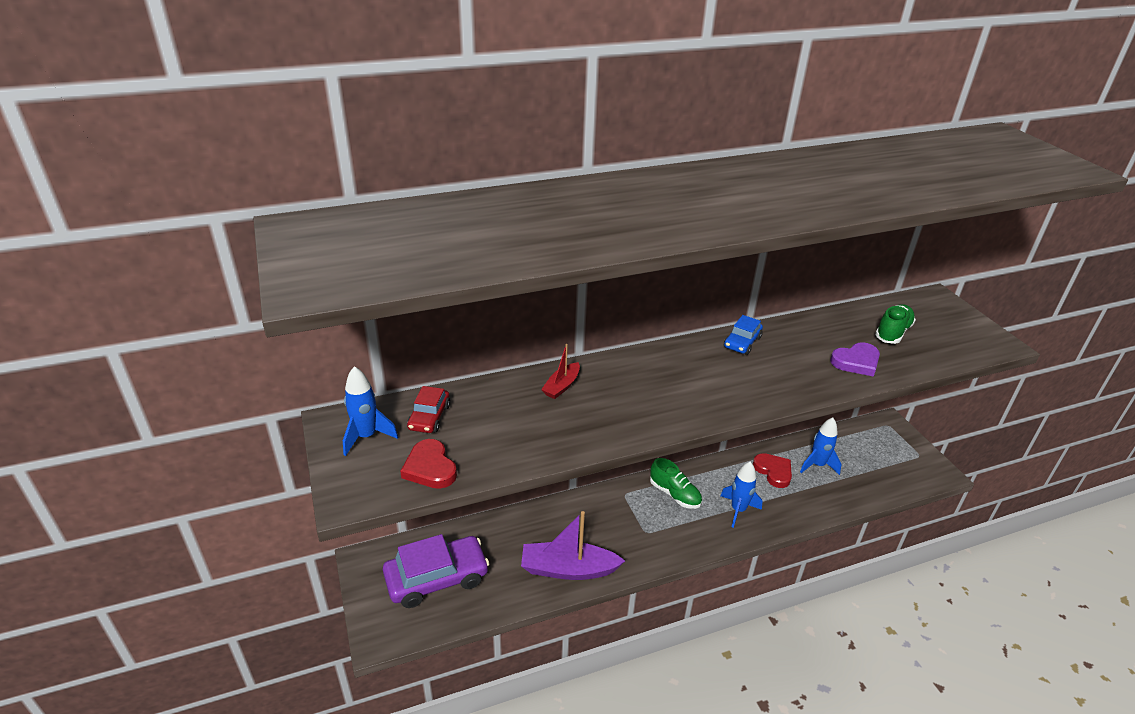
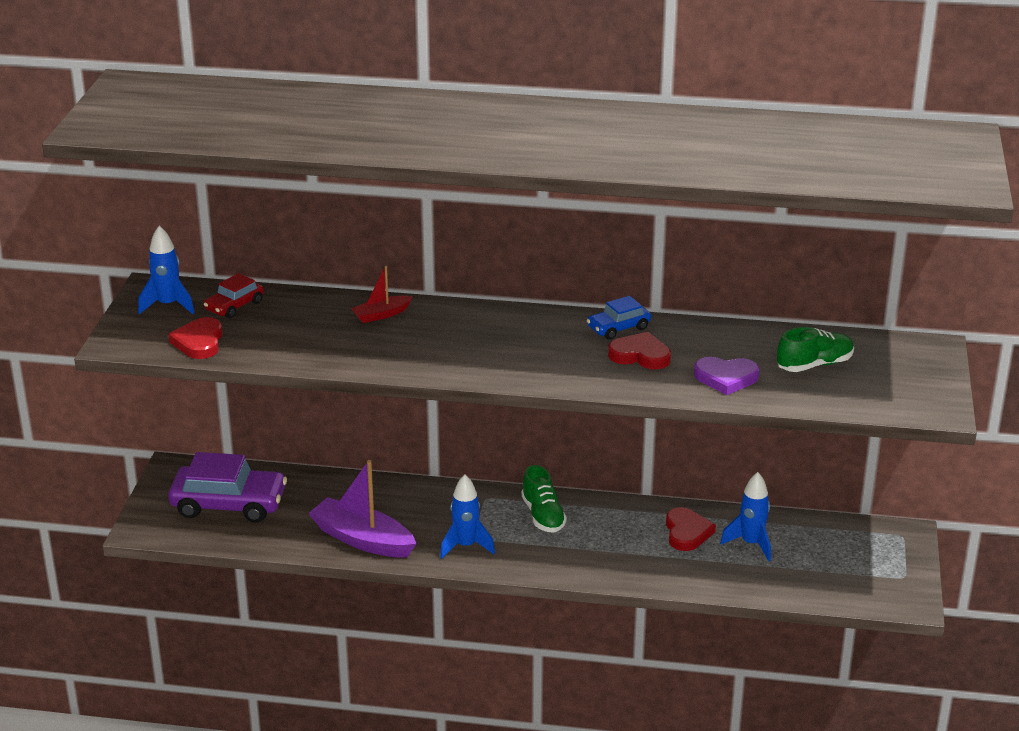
camera: 30 degrees right, 5 degrees down
blue rocket [721,462,762,528] -> blue rocket moved to [440,474,495,559]
none -> red heart [608,332,671,369]

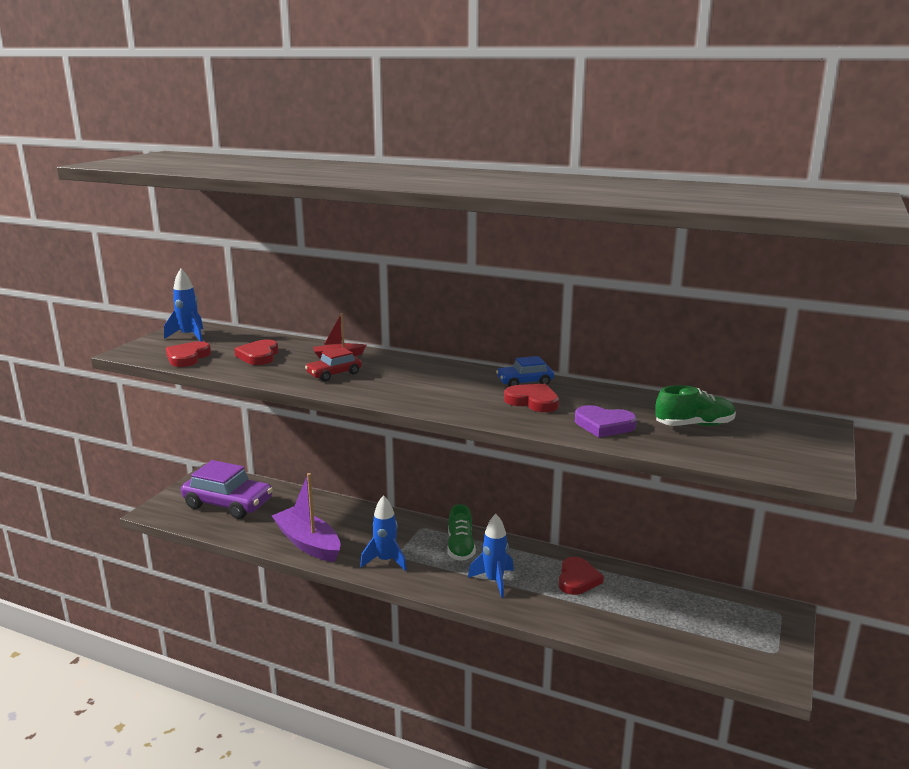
camera: 15 degrees right, 10 degrees down
red car [204,273,264,318] -> red car moved to [305,347,362,381]
blue rocket [720,472,771,561] -> blue rocket moved to [468,514,514,598]
none -> red heart [235,339,279,365]

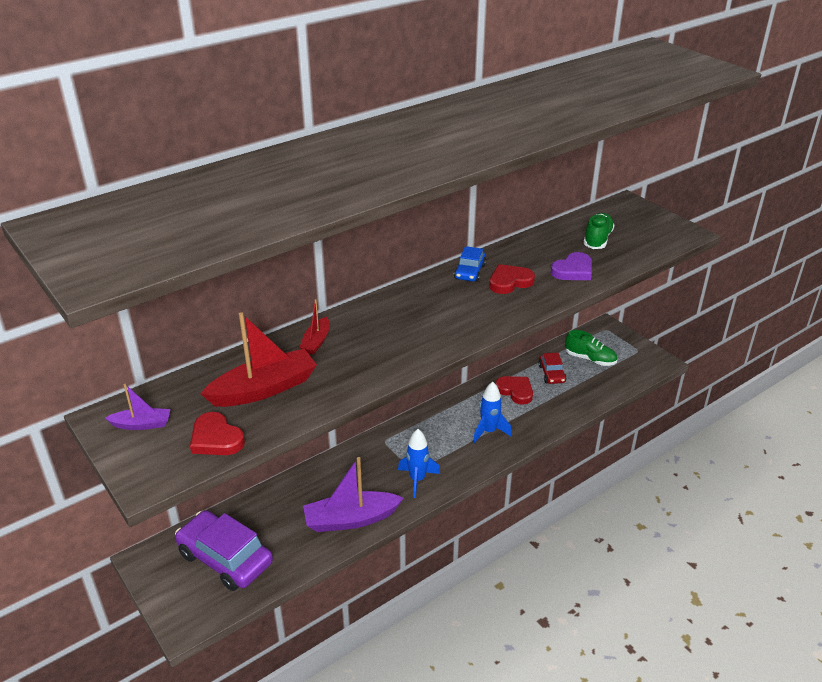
camera: 60 degrees left, 15 degrees up
blue rocket [164,268,203,341] -> purple boat [105,384,170,430]
purple car [181,460,273,519] -> purple car turned 105 degrees counterclockwise [175,510,273,591]
red heart [235,339,279,365] -> red boat [201,312,317,407]
red car [305,347,362,381] -> red car moved to [538,352,567,384]
green shoe [447,504,476,561] -> green shoe moved to [565,330,617,366]

